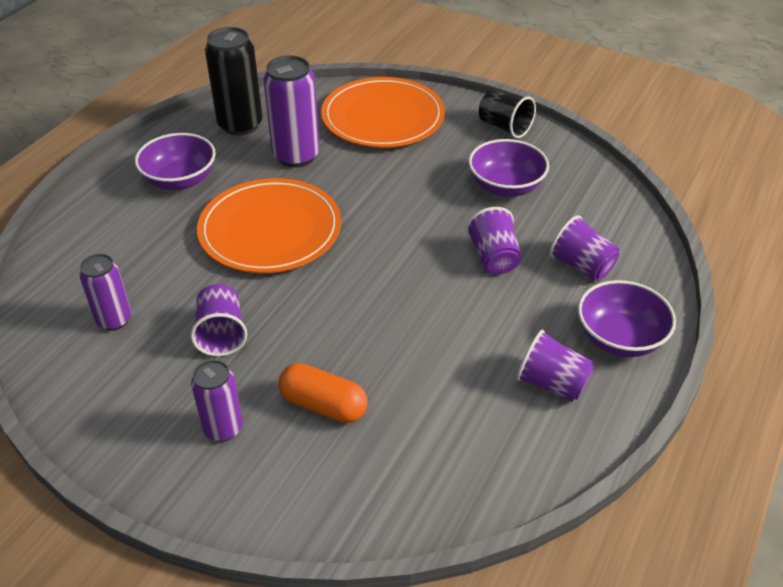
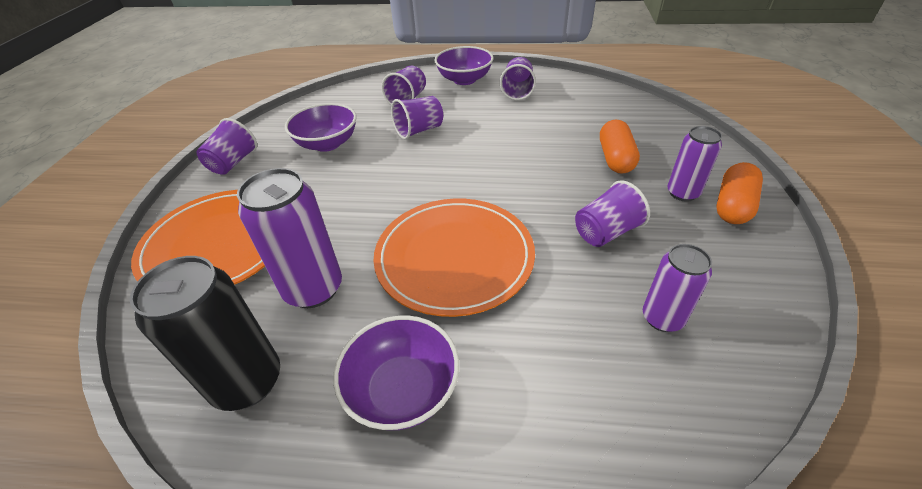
camera: 110 degrees left, 0 degrees up
black cup [479,90,536,138] -> purple cup [197,118,257,175]
none -> orange capsule [716,162,763,224]

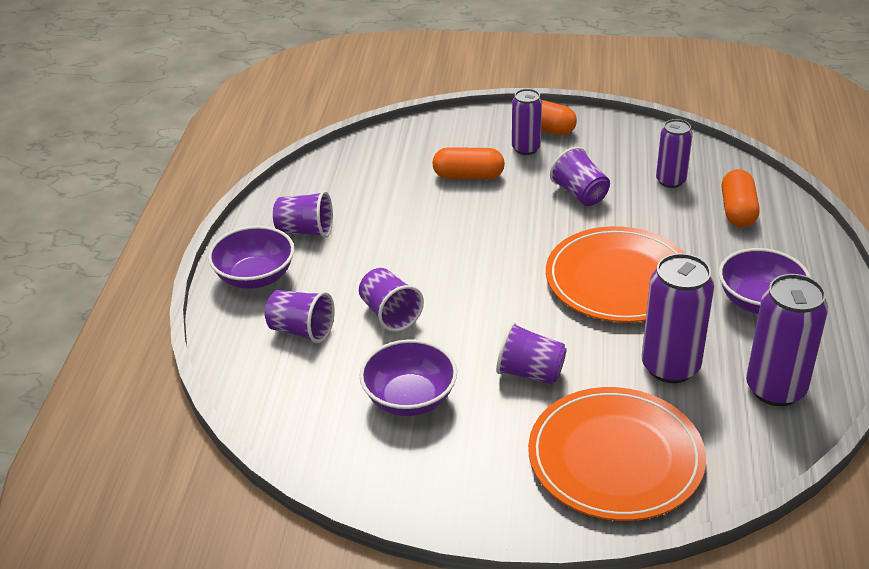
camera: 90 degrees left, 5 degrees down
black can [130,256,280,411] -> purple can [746,274,828,406]
purple cup [197,118,257,175] -> purple cup moved to [496,322,567,385]
none -> orange capsule [722,169,759,228]

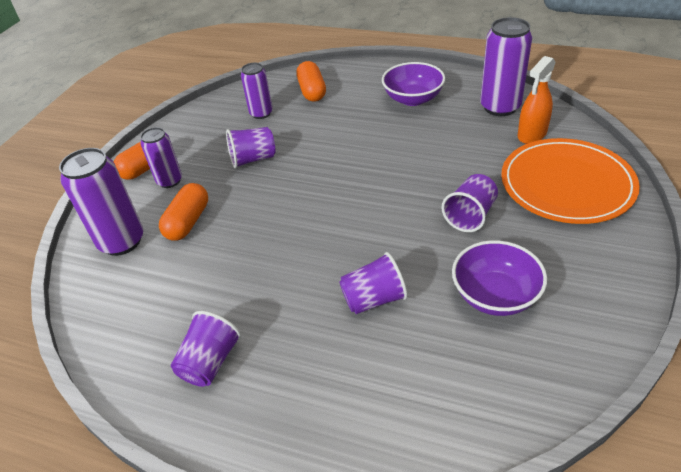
camera: 75 degrees left, 5 degrees up
purple bowl [208,226,294,289] -> none
purple cup [265,290,335,343] -> none
orange plate [546,226,686,323] -> none
purple can [642,253,714,383] -> purple can moved to [59,148,143,256]
orange capsule [722,169,759,228] -> orange capsule turned 60 degrees clockwise [296,61,326,102]
none -> orange spray bottle [517,56,556,144]

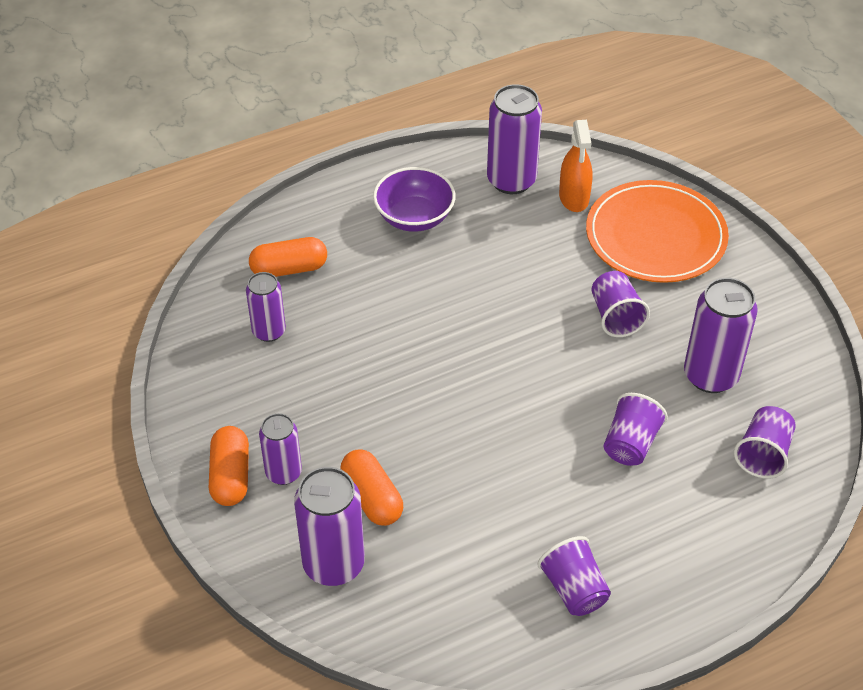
camera: 50 degrees left, 5 degrees up
purple cup [226,127,275,169] -> purple cup moved to [734,406,796,479]
orange capsule [296,61,326,102] -> orange capsule turned 45 degrees counterclockwise [249,237,327,277]
purple bowl [452,240,547,316] -> purple can [684,278,758,393]

